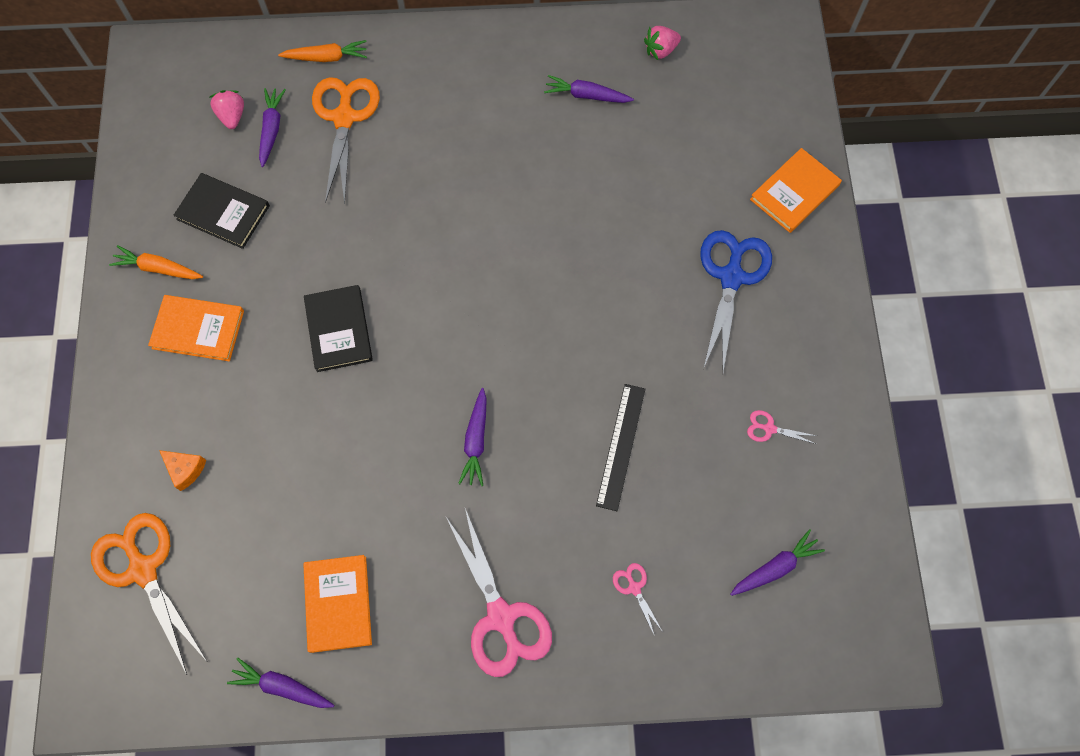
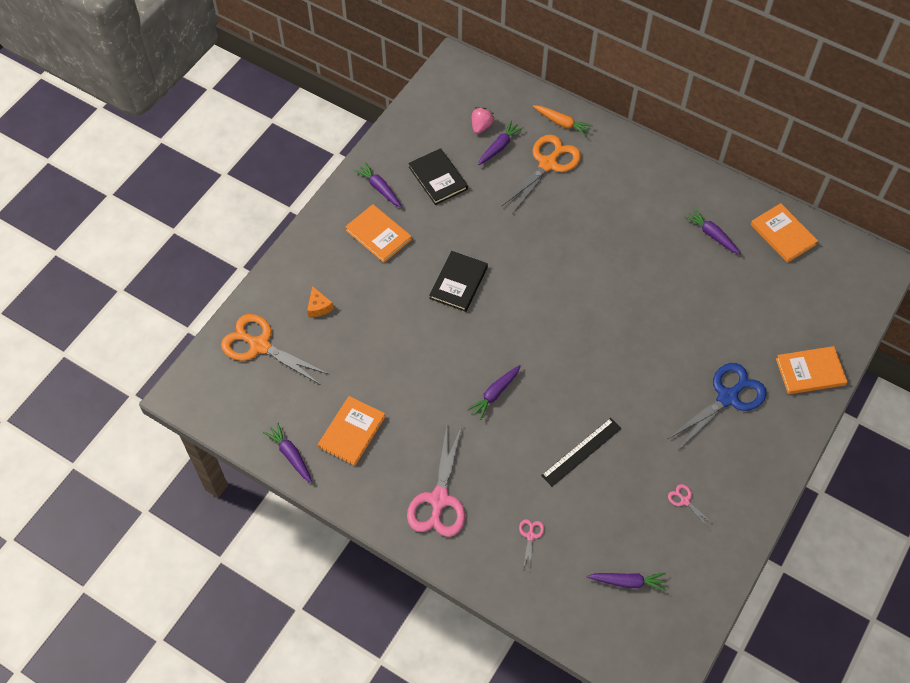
camera: 35 degrees right, 10 degrees down
orange scissors [91,513,207,675] -> orange scissors turned 60 degrees counterclockwise [221,314,328,385]
orange carrot [109,245,203,279] -> purple carrot [354,162,402,207]
pink strawberry [644,26,681,60] -> orange book [751,203,818,263]

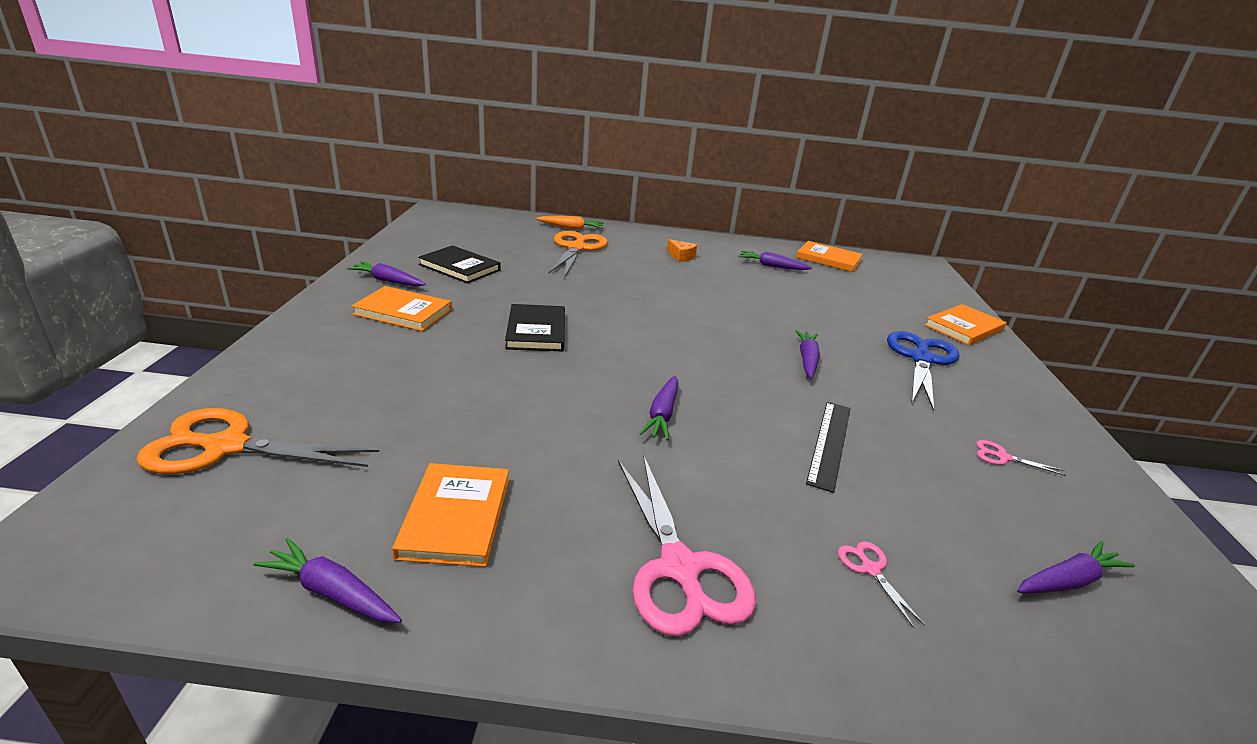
camera: 30 degrees left, 30 degrees down
orange cheese [307,286,334,317] -> orange cheese moved to [667,239,697,262]
pink strawberry [472,107,495,134] -> none
purple carrot [478,120,523,165] -> purple carrot moved to [795,330,820,379]

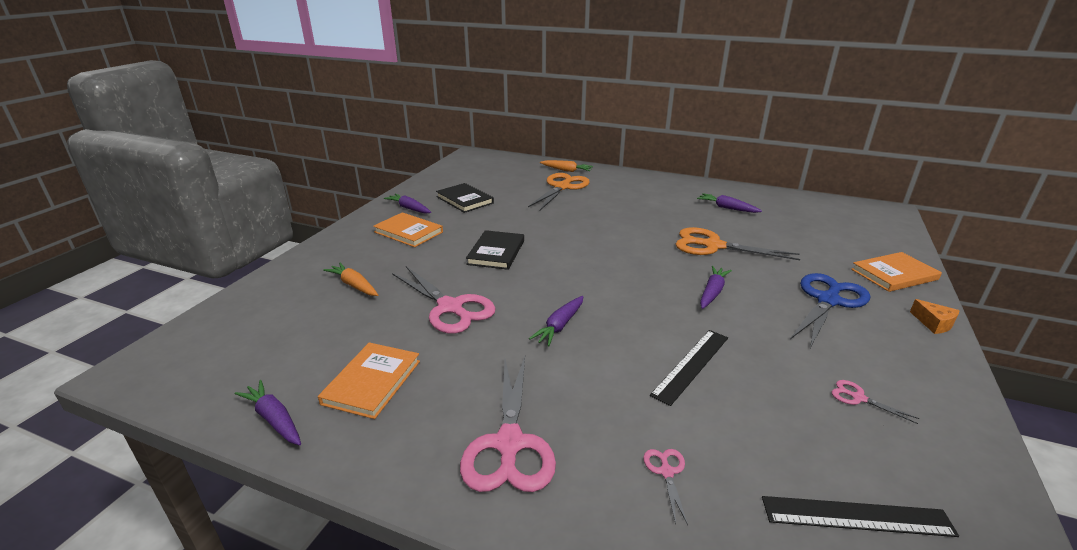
camera: 20 degrees right, 0 degrees up
orange scissors [136,408,379,474] -> orange scissors moved to [676,227,800,260]
orange cheese [667,239,697,262] -> orange cheese moved to [910,299,960,334]
orange book [796,241,863,272] -> none
purple carrot [1017,541,1135,594] -> black ruler [762,496,959,537]
none -> orange carrot [323,263,378,296]
none -> pink scissors [392,266,496,334]

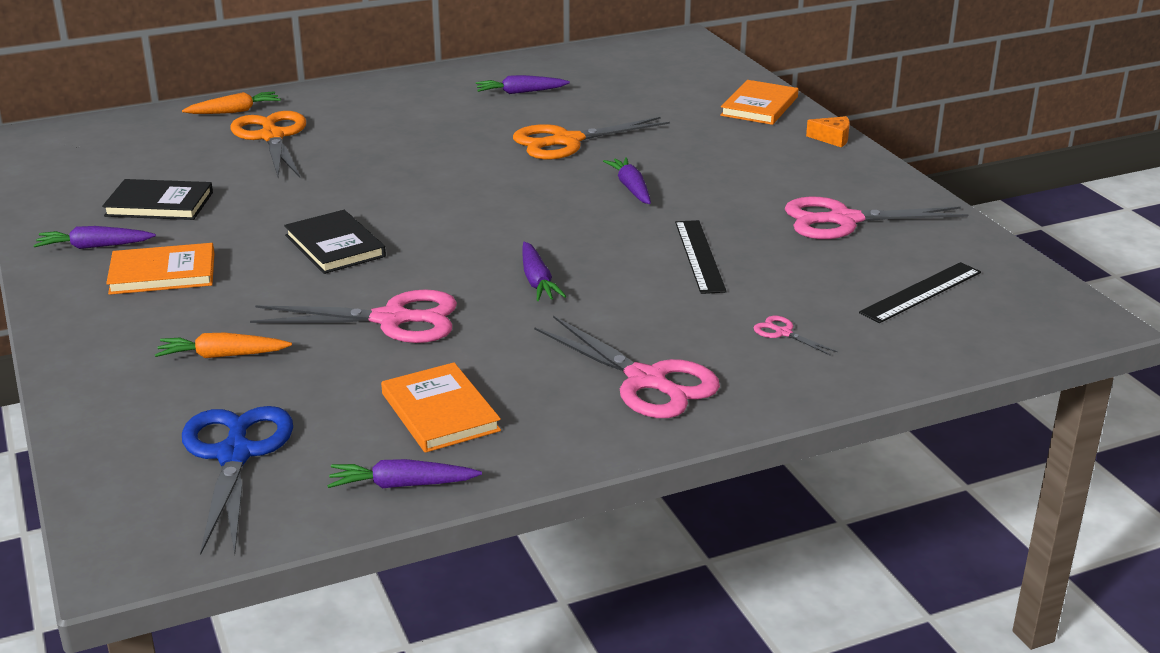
camera: 45 degrees left, 0 degrees up
blue scissors [790,273,870,348] -> blue scissors moved to [182,406,293,555]
pink scissors [832,380,919,424] -> pink scissors [785,196,968,239], size x2.31

